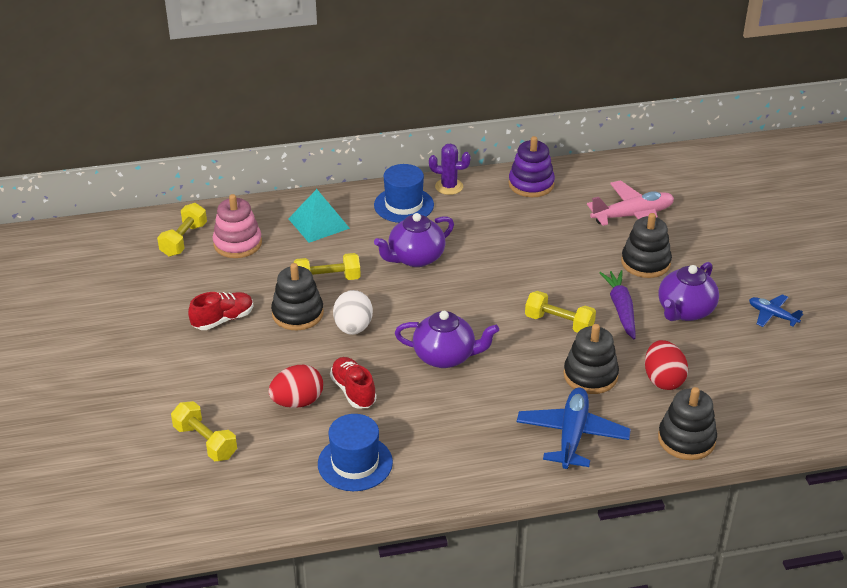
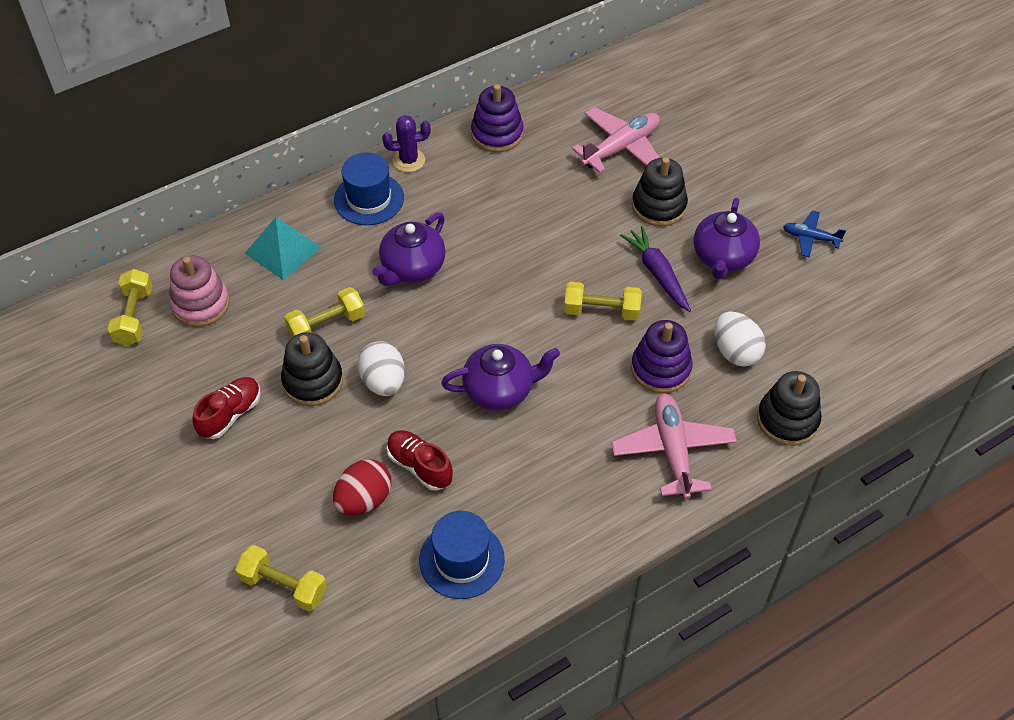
camera: 20 degrees left, 15 degrees up
blue plane [517,388,631,469] -> pink plane [611,394,737,499]
black stacking toy [564,324,619,394] -> purple stacking toy [631,320,693,393]
red egg [645,340,688,390] -> white egg [714,311,766,367]

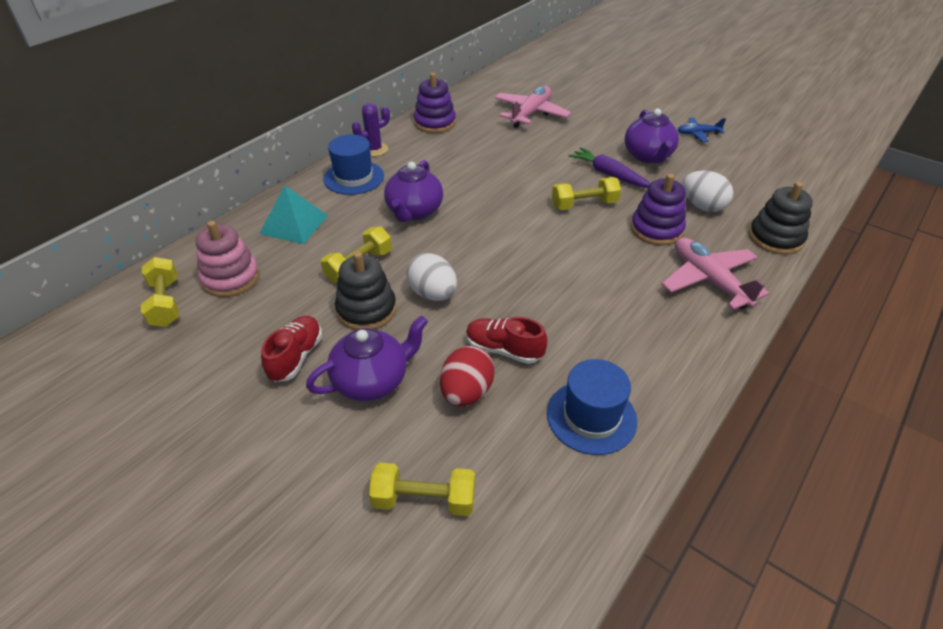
camera: 20 degrees left, 10 degrees down
purple teapot [441,344,560,410] -> purple teapot moved to [306,315,428,401]
black stacking toy [632,157,688,226] -> none

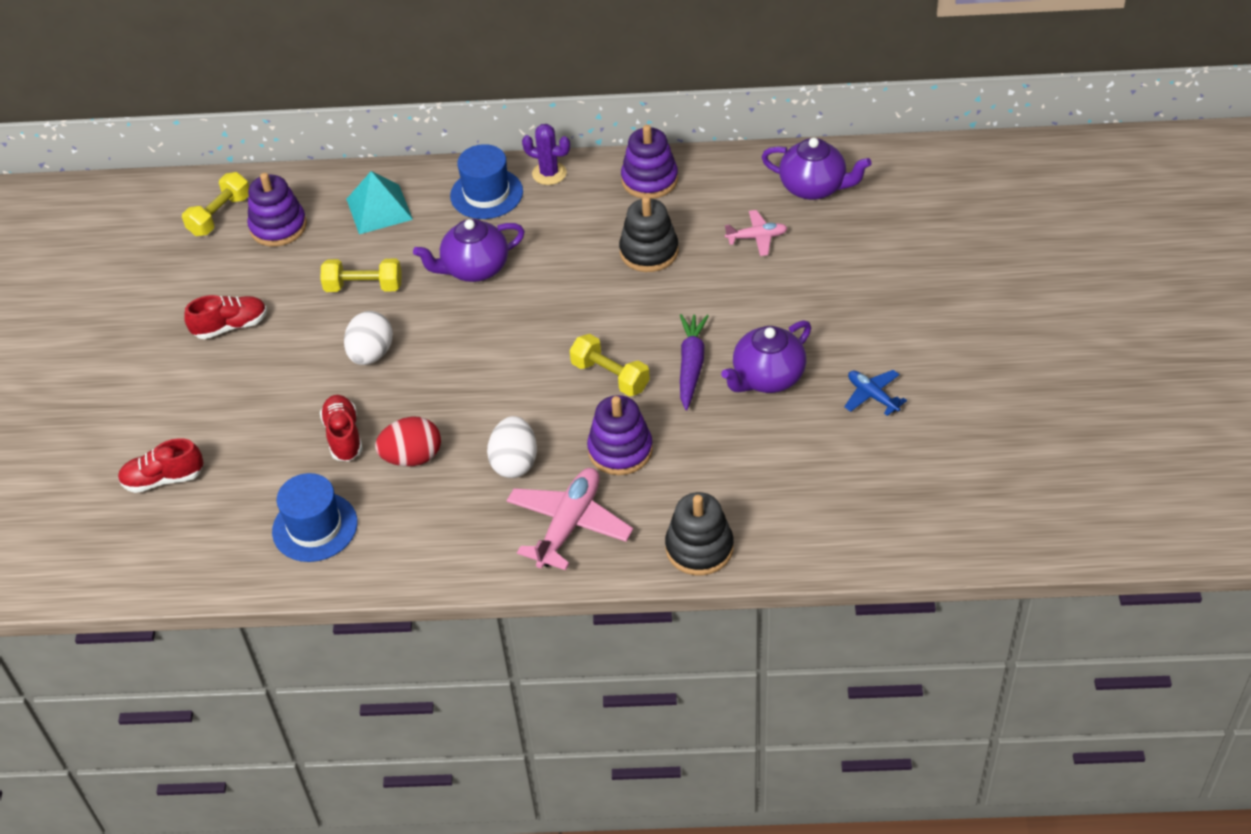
camera: 55 degrees right, 5 degrees up
pink stacking toy [196,221,260,297] -> purple stacking toy [247,173,307,247]
purple teapot [306,315,428,401] -> purple teapot moved to [762,138,872,200]
black stacking toy [335,252,396,330] -> black stacking toy moved to [619,197,678,272]
yellow dumbbell [369,463,475,516] -> red shoe [118,438,204,493]
red egg [440,346,495,406] -> red egg moved to [375,417,441,466]
pink plane [495,86,571,128] -> pink plane [725,210,788,256], size x0.56
white egg [683,170,733,212] -> white egg moved to [487,416,537,478]

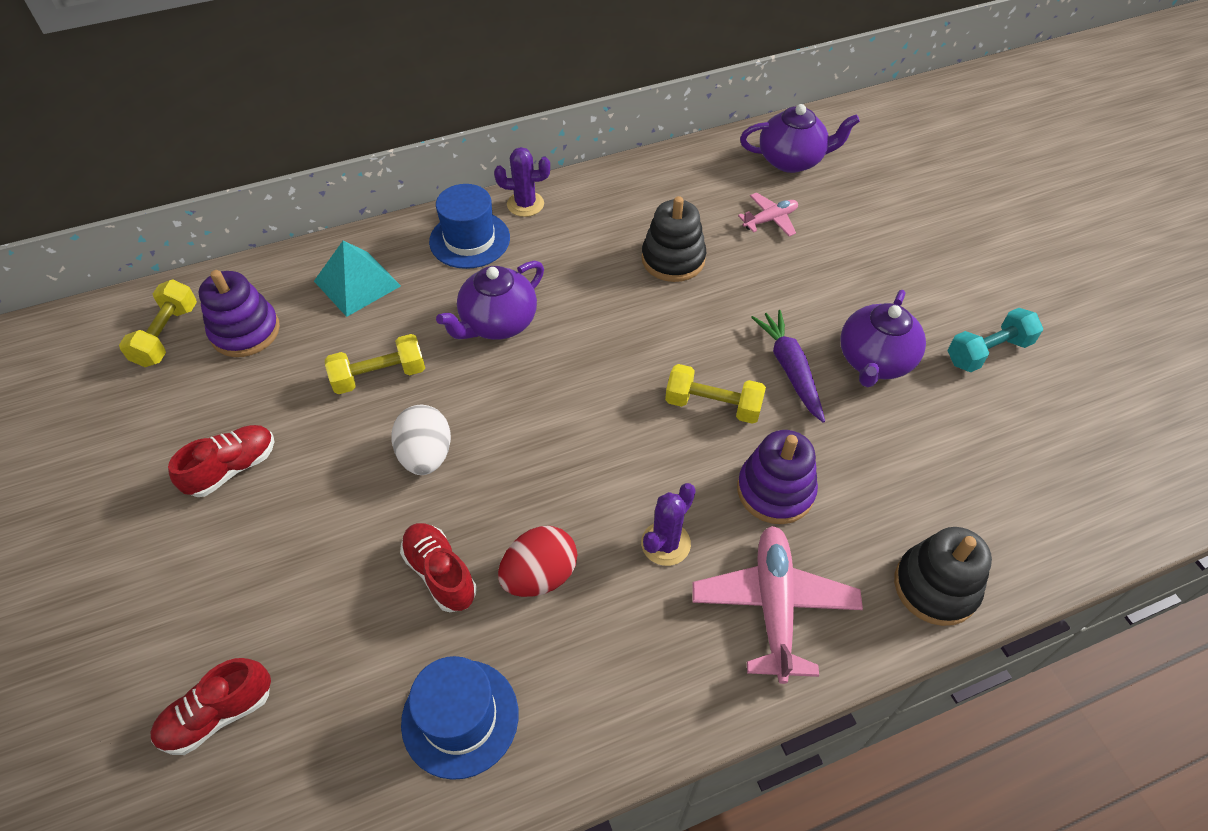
camera: 25 degrees left, 5 degrees up
white egg [487,416,537,478] -> purple cactus [641,483,696,566]
purple stacking toy [621,125,678,199] -> none
blue plane [844,370,907,416] -> turquoise dumbbell [947,308,1043,372]

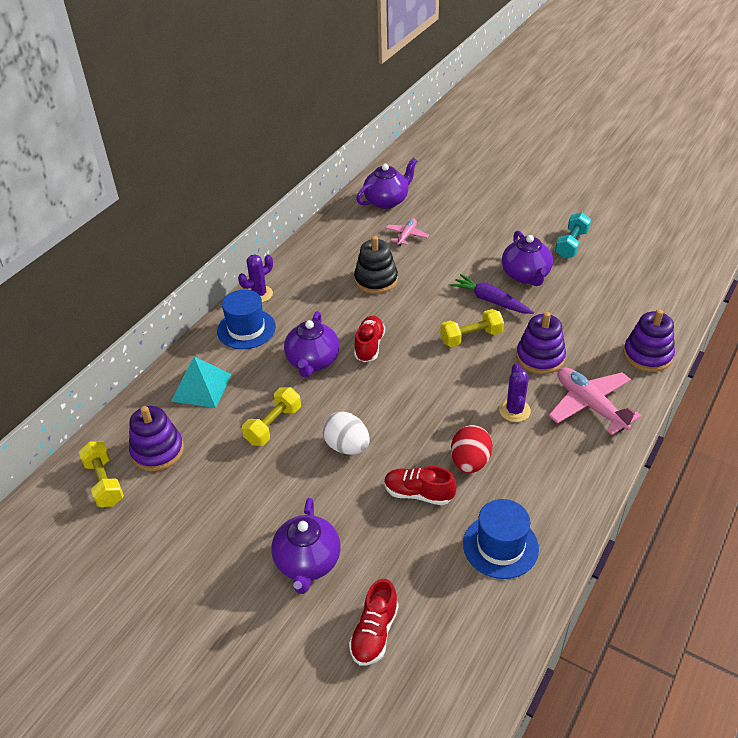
camera: 35 degrees left, 10 degrees down
red shoe [168,425,274,497] -> red shoe moved to [354,316,385,362]
black stacking toy [894,527,992,626] -> purple stacking toy [623,309,675,372]
none -> purple teapot [272,498,341,594]

